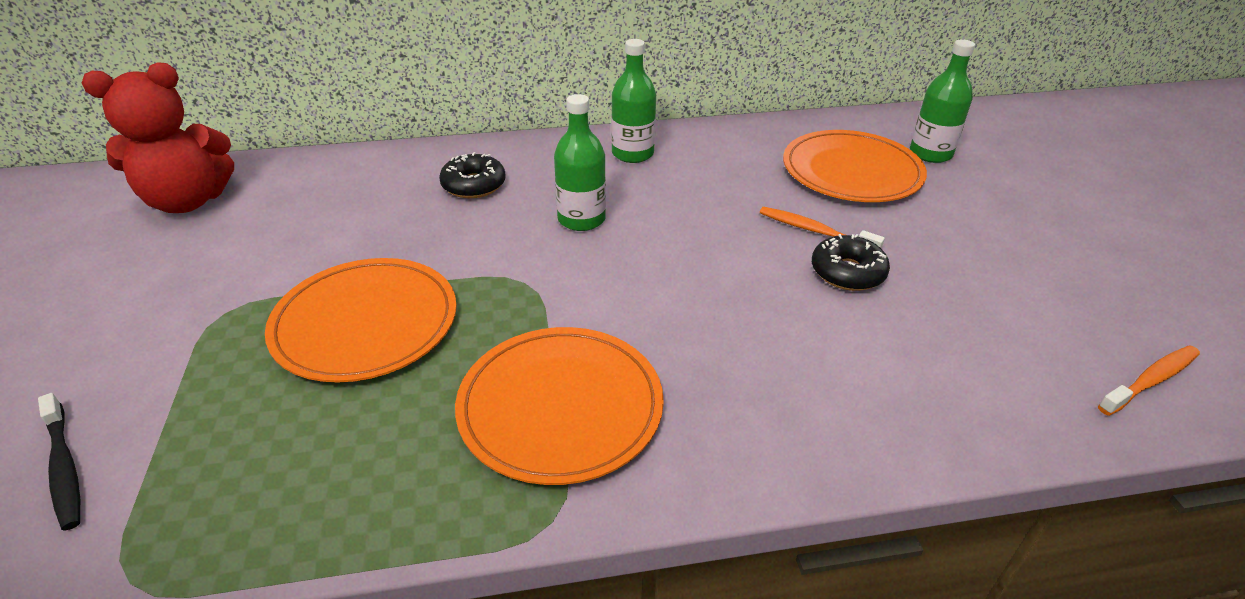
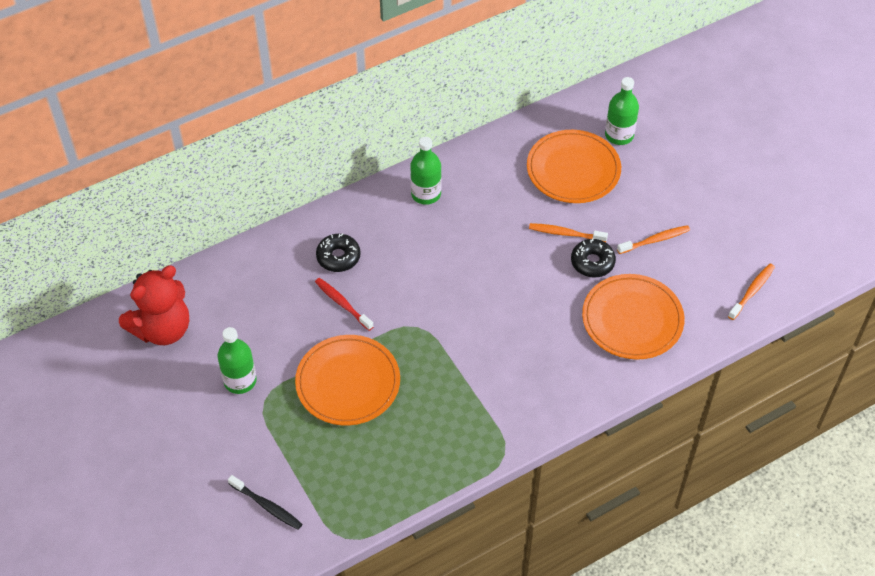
camera: 20 degrees left, 15 degrees up
orange plate [455,327,664,485] -> orange plate moved to [582,274,685,360]
green bottle [554,94,606,231] -> green bottle moved to [217,327,257,394]
none -> red toothbrush [315,278,374,331]
none -> orange toothbrush [617,225,690,254]

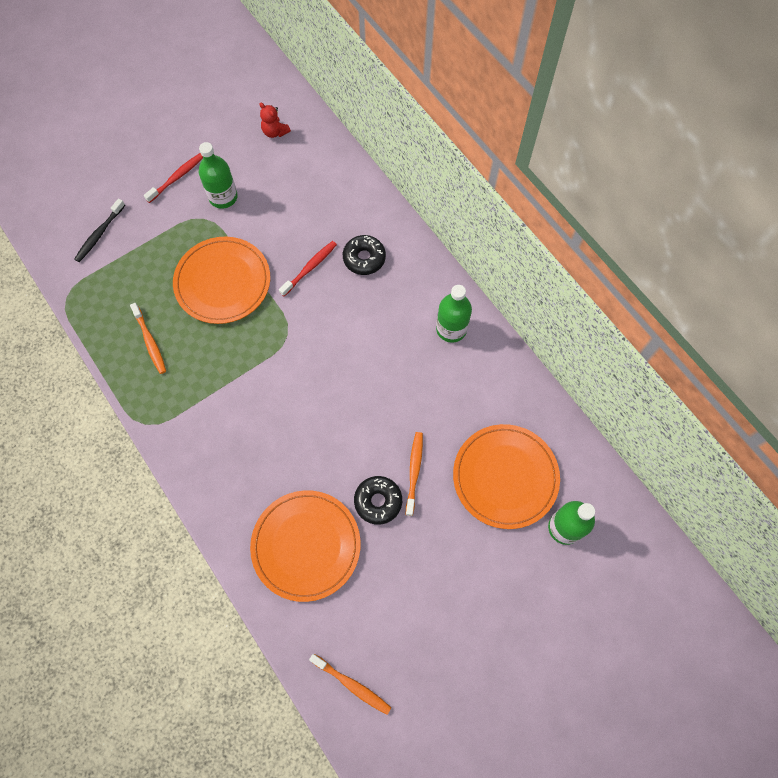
camera: 85 degrees right, 15 degrees up
red teddy bear [119,265,189,345] -> red teddy bear [259,103,291,138], size x0.45
orange toothbrush [617,225,690,254] -> orange toothbrush moved to [130,303,166,374]
none -> red toothbrush [144,153,203,203]

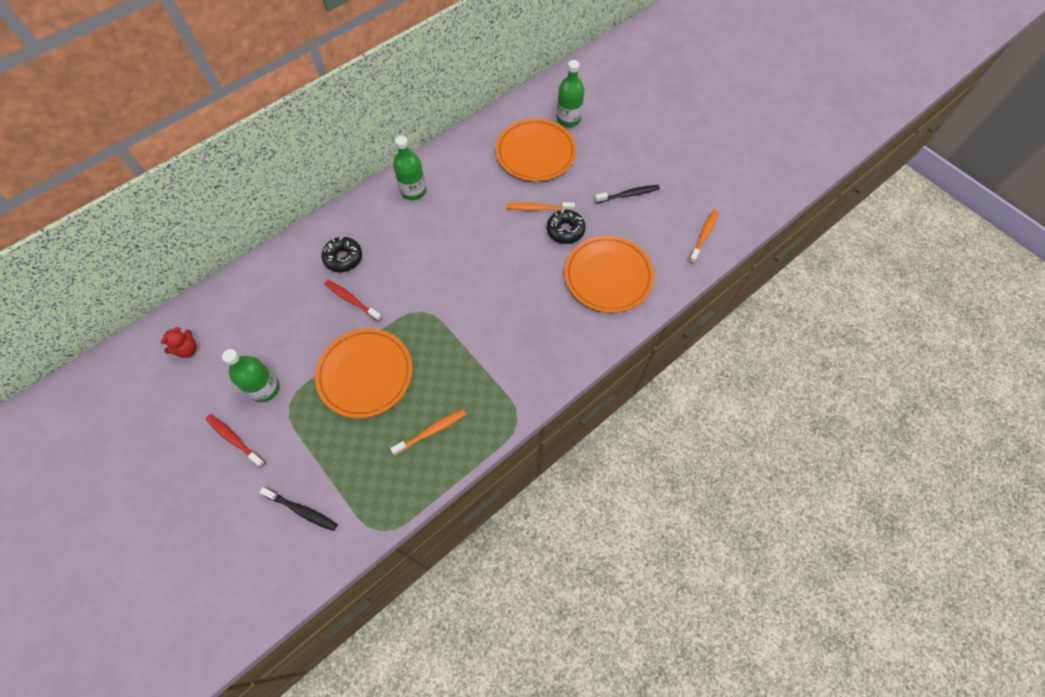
camera: 95 degrees left, 5 degrees down
none -> black toothbrush [595,185,660,203]

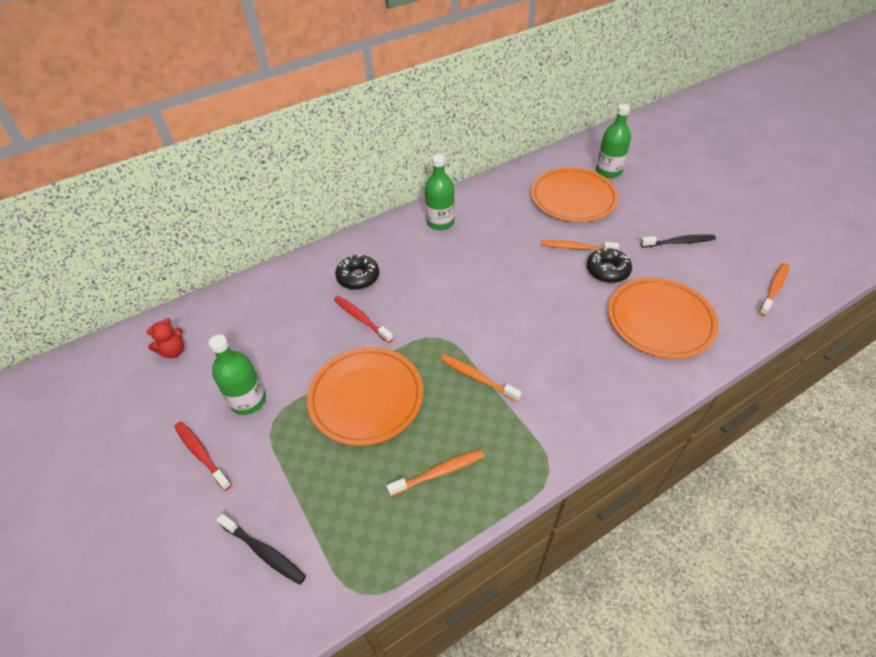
camera: 10 degrees right, 15 degrees down
none -> orange toothbrush [441,354,521,402]

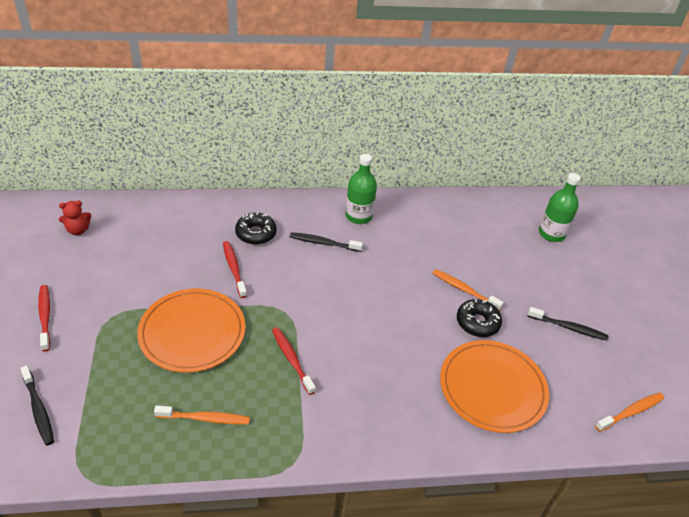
camera: 20 degrees right, 5 degrees down
green bottle [209,335,266,415] -> none
orange toothbrush [441,354,521,402] -> red toothbrush [272,327,316,395]
orange plate [531,167,619,222] -> none
none -> black toothbrush [290,232,363,252]

